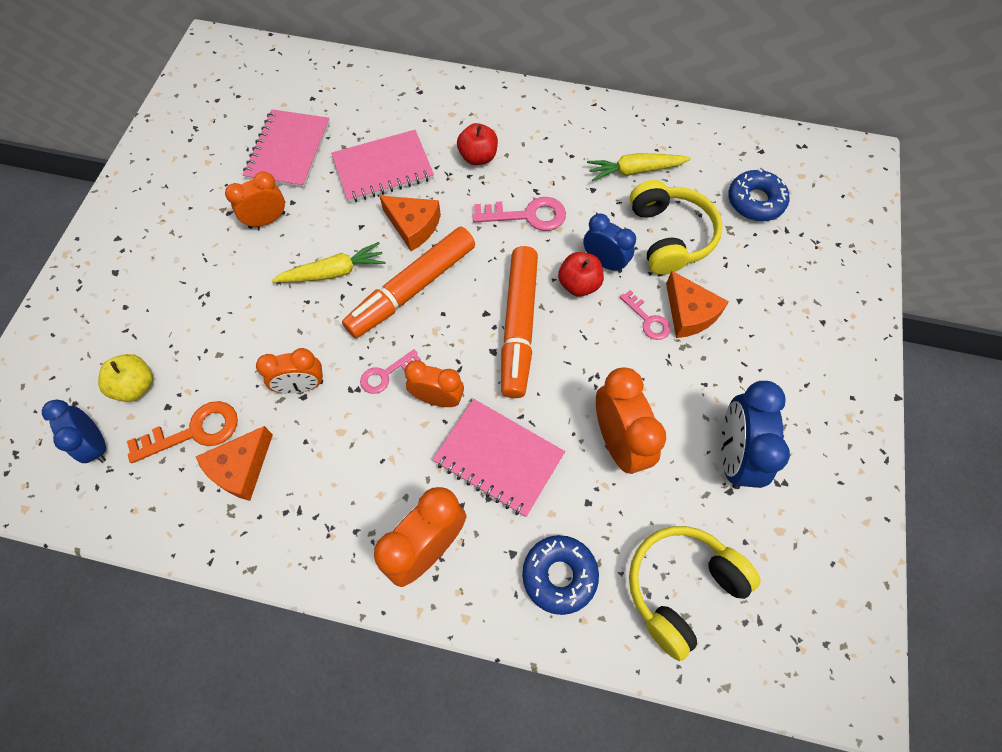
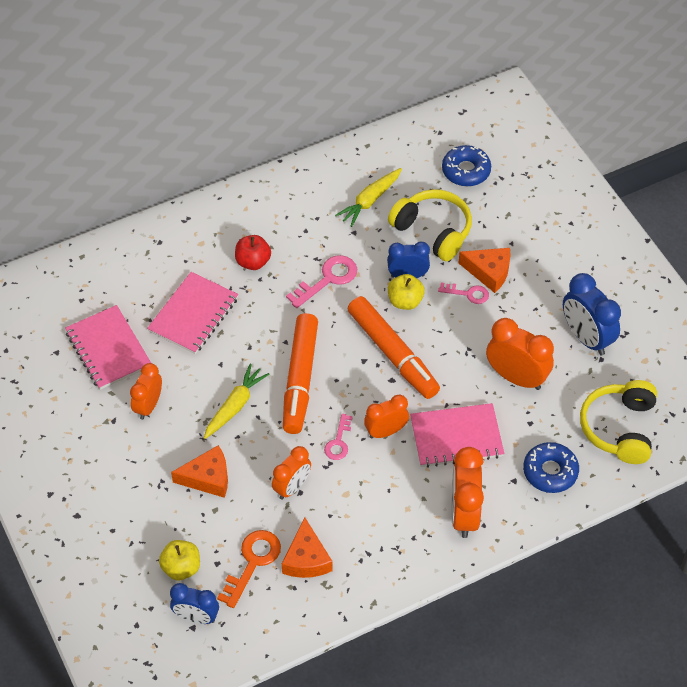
camera: 40 degrees left, 10 degrees down
orange cheese [380,196,441,251] -> orange cheese moved to [171,445,228,498]
red apple [558,252,604,296] -> yellow apple [388,274,425,310]

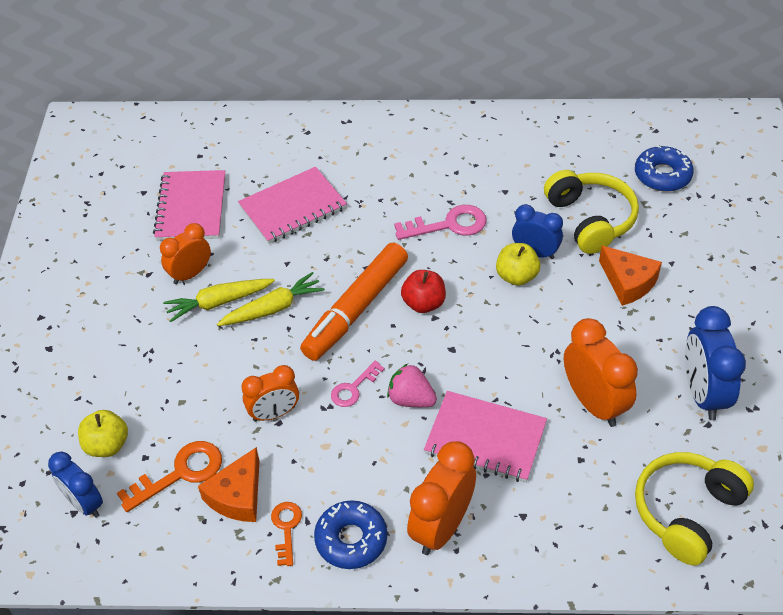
camera: 30 degrees right, 5 degrees down
orange cheese [171,445,228,498] -> none
red apple [235,235,271,270] -> red apple moved to [401,270,446,313]
yellow carrot [335,168,402,227] -> yellow carrot moved to [163,279,275,322]
orange marker [348,296,440,399] -> none
orange clock [364,394,409,439] -> pink strawberry [387,364,437,407]
pink key [438,282,489,304] -> none
blue donut [523,442,579,493] -> blue donut moved to [314,500,387,569]
none -> orange key [271,502,302,566]

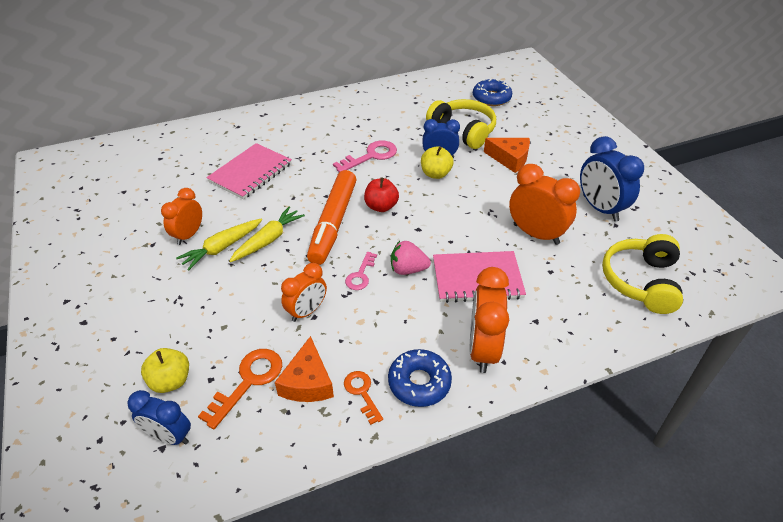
camera: 25 degrees left, 5 degrees down
pink notebook [153,170,226,241] -> none

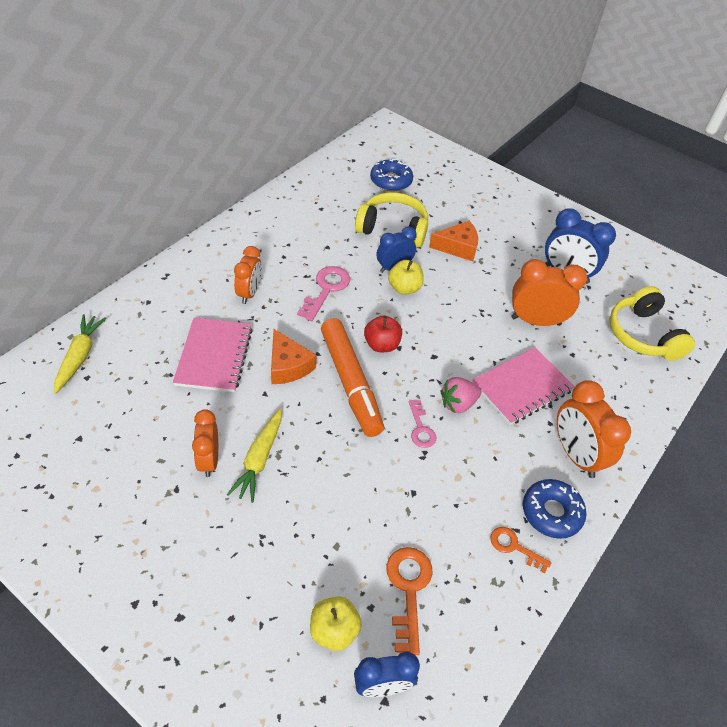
camera: 35 degrees left, 5 degrees up
yellow carrot [229,206,305,262] -> yellow carrot moved to [54,314,106,394]
orange cheese [275,336,334,402] -> orange cheese moved to [271,329,316,384]
orange clock [281,263,327,322] -> orange clock moved to [234,246,262,304]

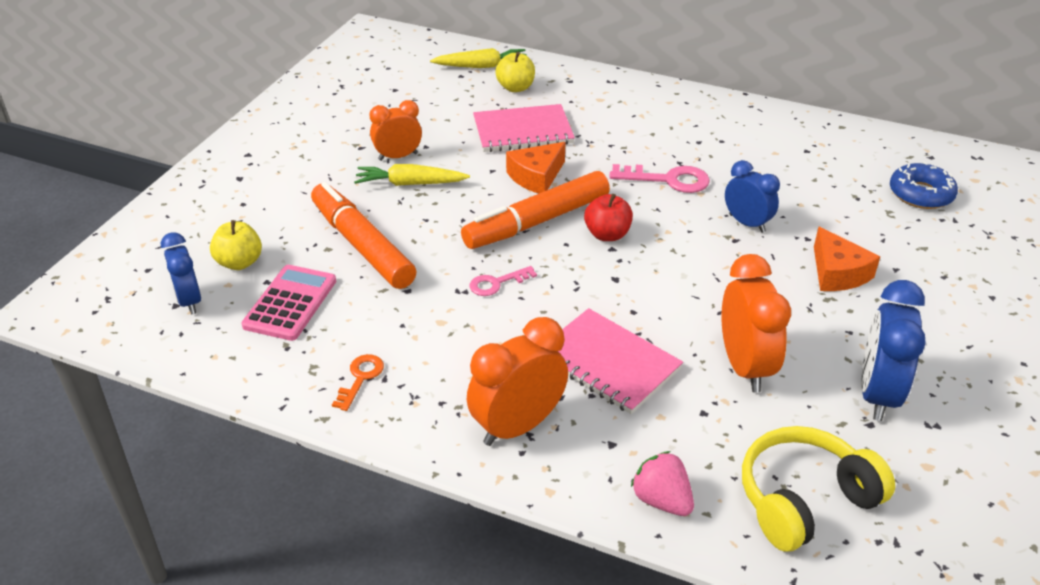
camera: 80 degrees right, 10 degrees down
orange clock [234,246,262,304] -> none
yellow headphones [355,192,428,248] -> none
orange key [386,547,433,655] -> pink calculator [241,265,336,341]
yellow apple [388,260,423,295] -> yellow apple moved to [495,52,535,92]
pink strawberry [440,377,481,413] -> pink strawberry moved to [631,451,694,516]
blue donut [523,479,587,539] -> none
none -> orange marker [311,182,417,289]

